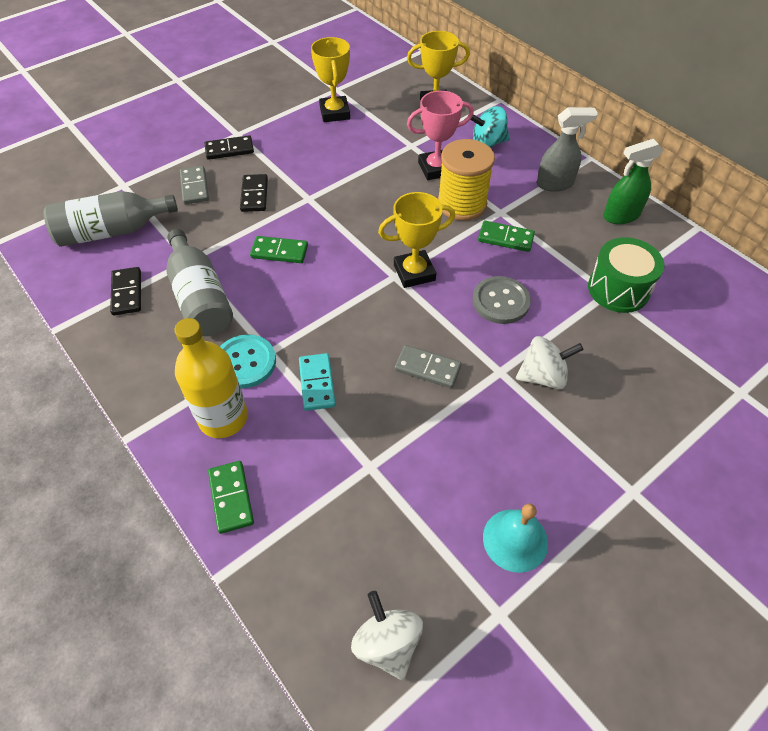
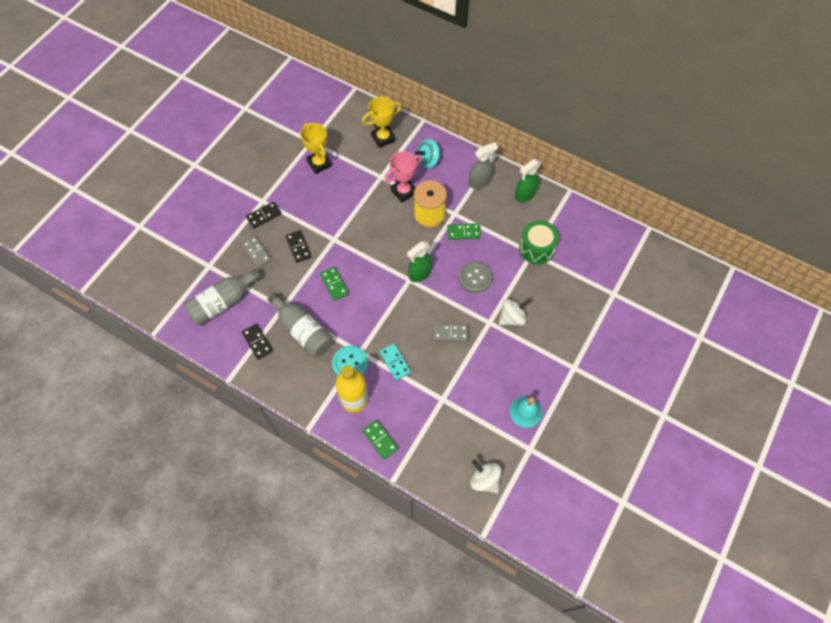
camera: 20 degrees left, 10 degrees up
green domino [250,236,308,263] -> green domino turned 75 degrees clockwise [320,267,349,301]
yellow trophy [378,192,455,288] -> green spray bottle [407,241,432,282]

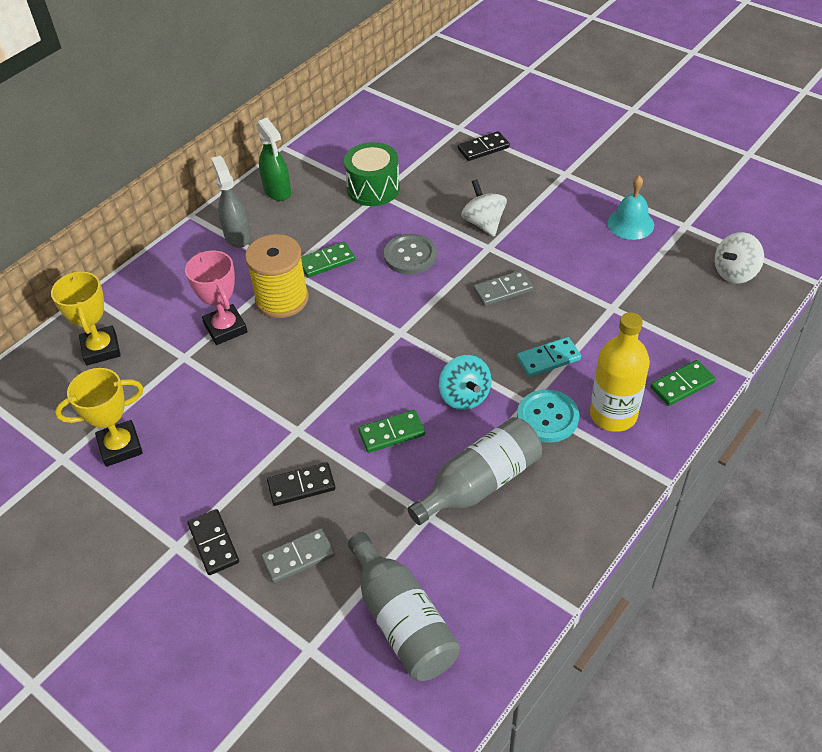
camera: 80 degrees left, 15 degrees down
black domino [242,324,273,360] -> black domino moved to [458,131,510,161]
green spray bottle [407,241,432,282] -> none
turquoise spinning top [415,139,441,168] -> turquoise spinning top moved to [439,355,492,410]
grey domino [433,324,468,341] -> grey domino turned 60 degrees clockwise [473,270,533,306]
green domino [447,223,481,240] -> green domino turned 60 degrees clockwise [301,242,355,277]

